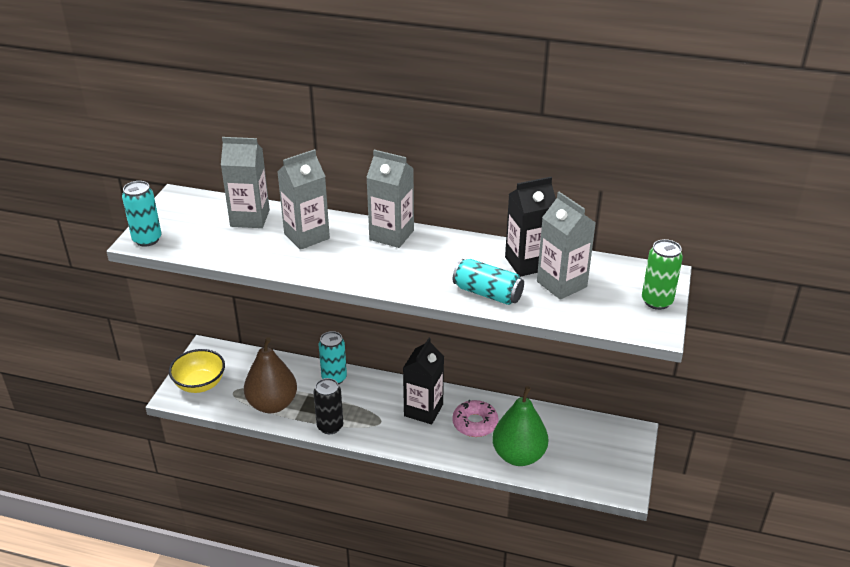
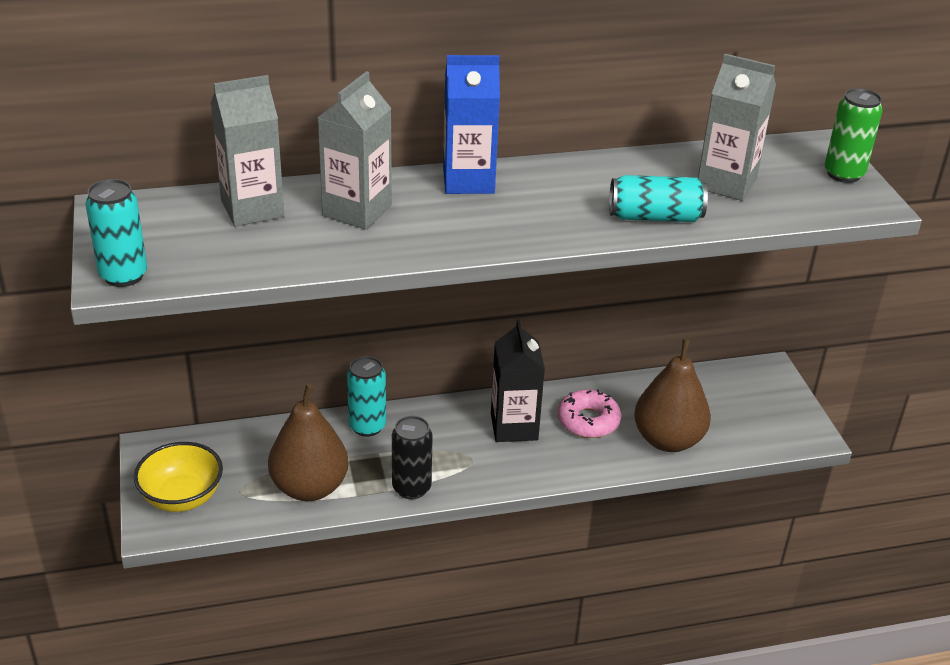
camera: 30 degrees left, 0 degrees up
grey carton [366,150,414,248] -> blue carton [443,55,500,194]
green pear [492,386,548,466] -> brown pear [634,339,711,452]
black carton [505,177,556,277] -> none

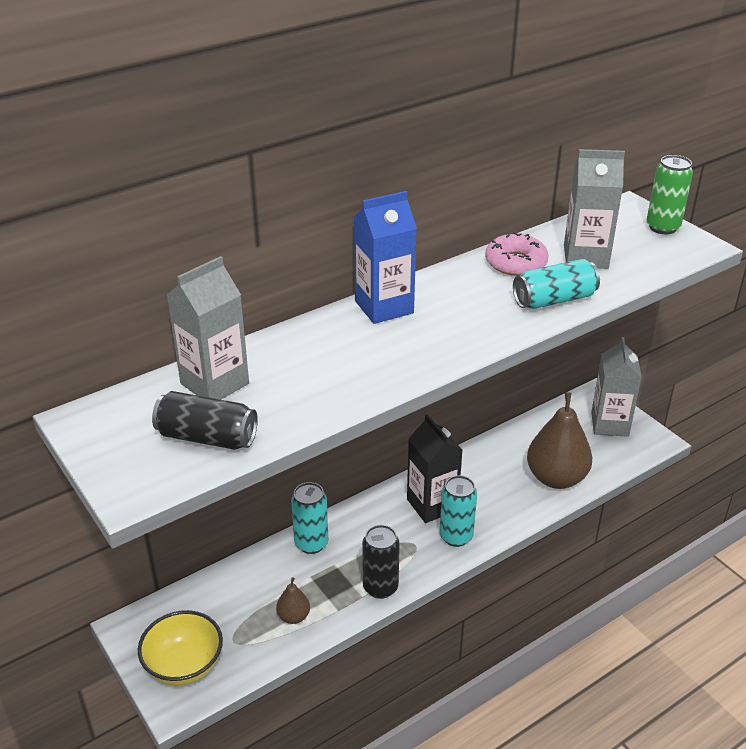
camera: 20 degrees left, 0 degrees up
turquoise can [86,179,147,287] -> turquoise can moved to [440,475,477,547]
brown pear [268,384,349,501] -> brown pear [276,577,310,624], size x0.46
grey carton [317,71,392,230] -> grey carton moved to [591,337,642,437]
pink donut [558,389,621,438] -> pink donut moved to [485,232,548,276]
none -> black can [152,391,258,450]

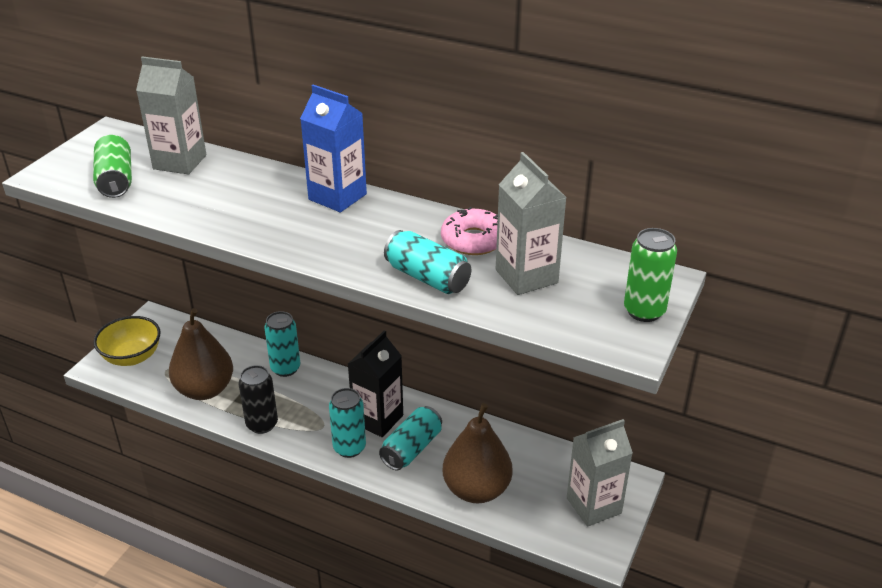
camera: 60 degrees right, 0 degrees up
black can [152,391,258,450] -> green can [93,135,132,198]
brown pear [276,577,310,624] -> brown pear [169,308,233,400], size x2.19
none -> turquoise can [379,406,442,470]

